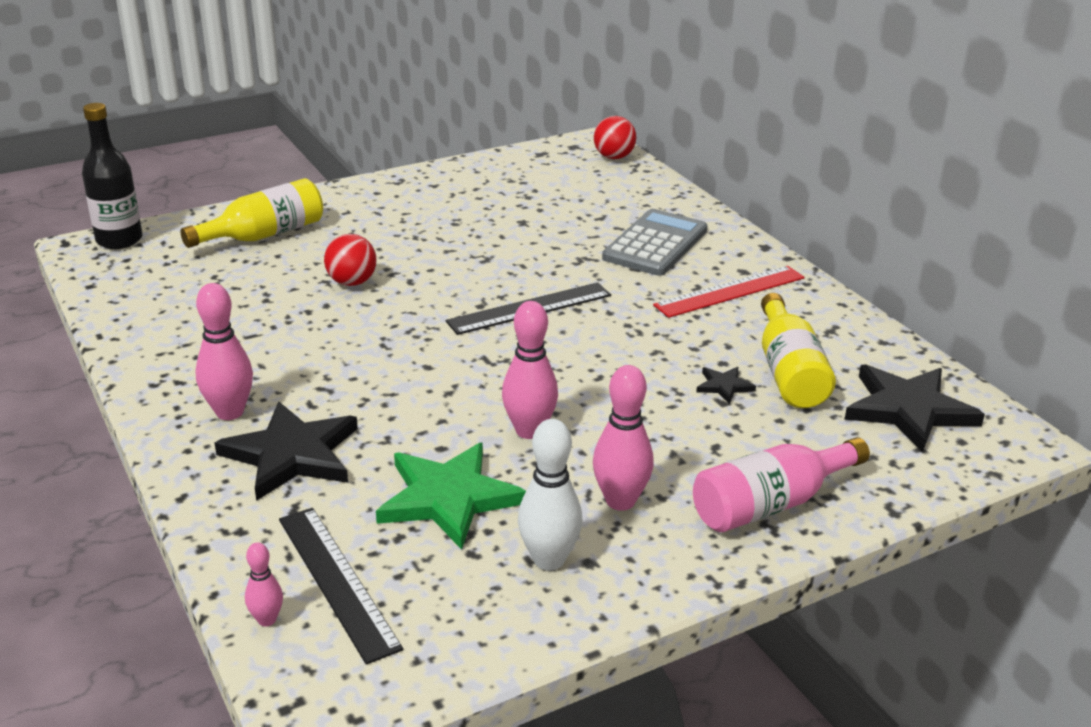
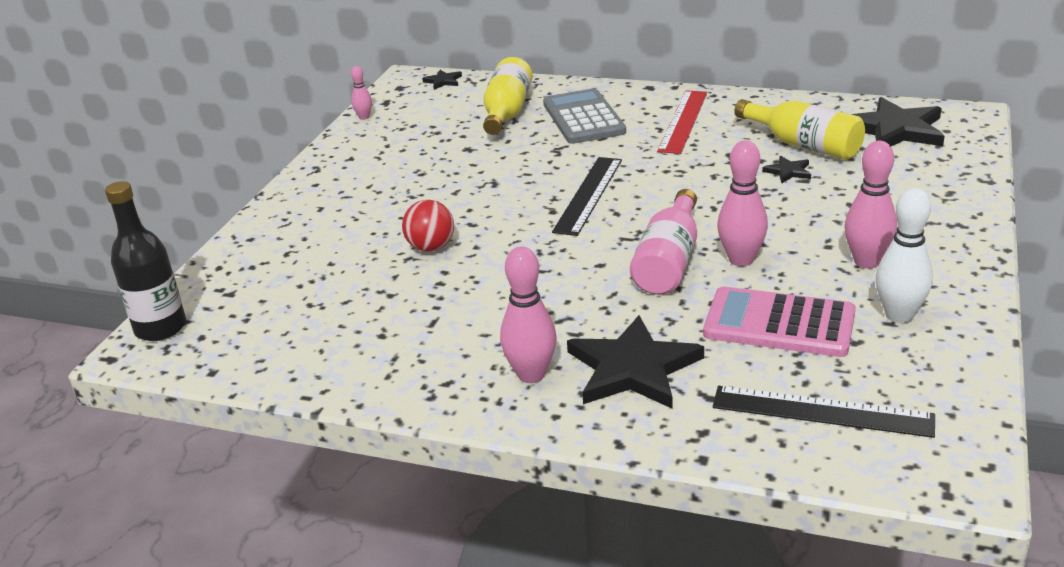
camera: 40 degrees left, 0 degrees up
yellow bottle [180,178,323,248] -> yellow bottle moved to [483,57,533,135]
pink bowling pin [245,543,283,626] -> pink bowling pin moved to [351,66,372,120]
green star [376,443,526,550] -> pink calculator [703,286,856,357]
red ball [594,116,636,159] -> black star [422,70,462,90]
pink bottle [693,437,870,532] -> pink bottle moved to [630,189,697,295]

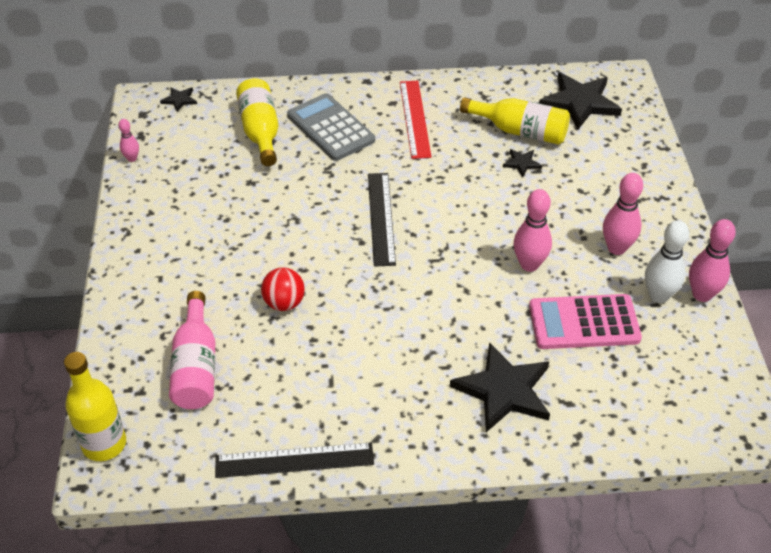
camera: 25 degrees left, 15 degrees up
black bottle [105,181,186,341] -> yellow bottle [64,352,126,461]
pink bowling pin [500,246,556,383] -> pink bowling pin moved to [689,219,736,302]
pink bottle [630,189,697,295] -> pink bottle moved to [169,291,215,409]
black ruler [713,386,935,438] -> black ruler moved to [215,443,374,478]

